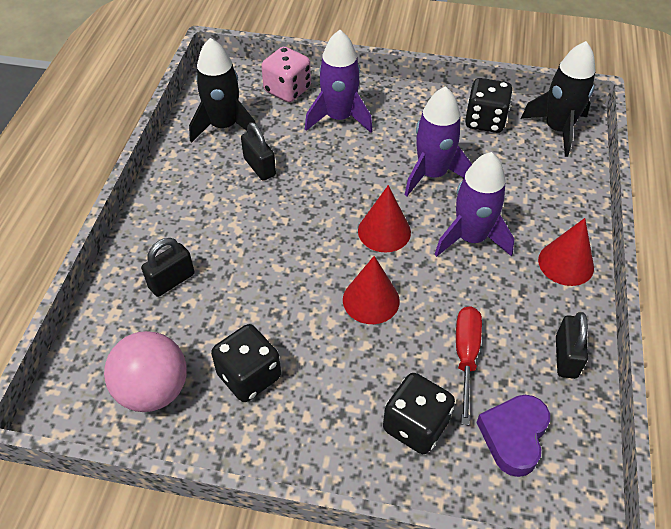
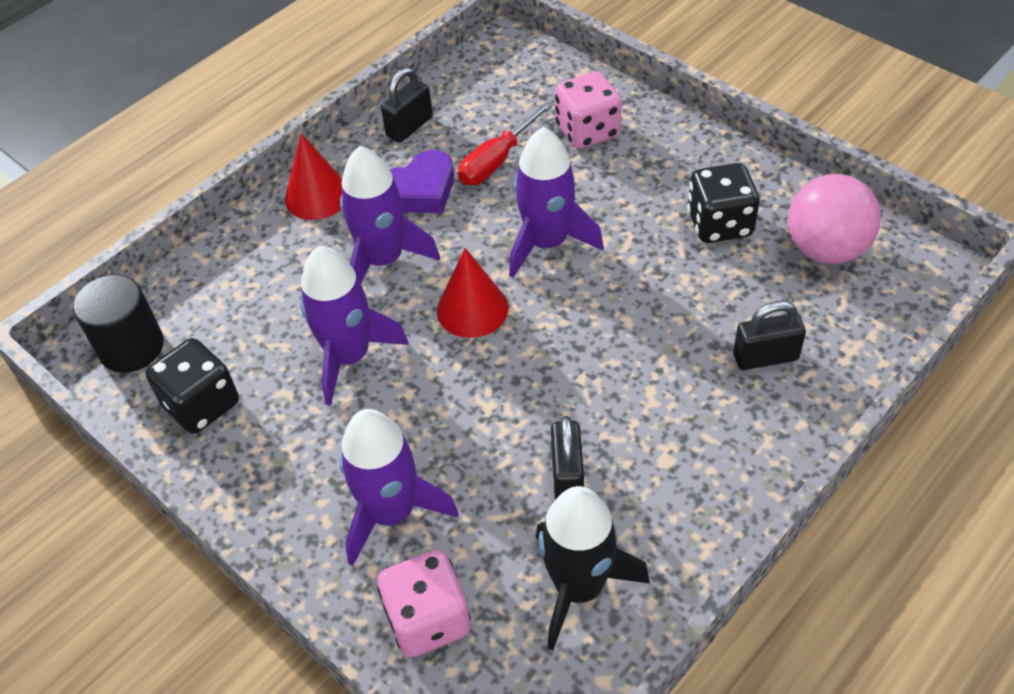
camera: 145 degrees left, 0 degrees up
red cone [343,256,400,324] -> purple rocket [509,127,604,278]
black dice [383,373,455,454] -> pink dice [555,71,622,149]
purple heart [476,395,550,477] -> purple heart moved to [390,150,454,213]
black rocket [521,41,596,157] -> black cylinder [73,275,164,373]

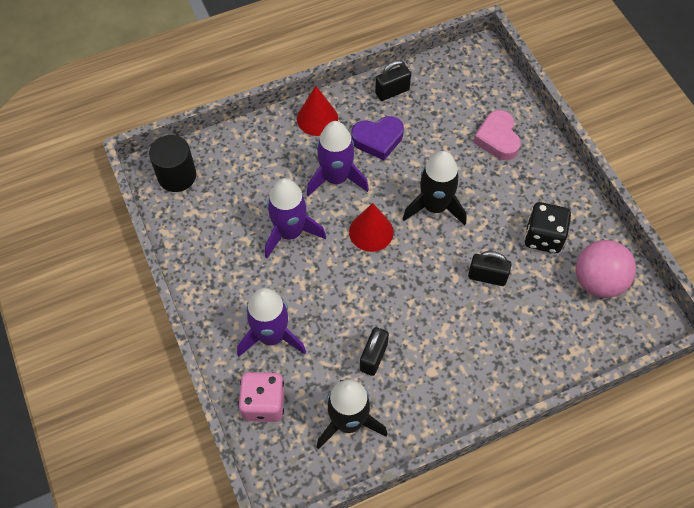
camera: 20 degrees right, 10 degrees up
black dice [146,338,239,434] -> none
red screwdriver [458,101,553,185] -> none
purple rocket [509,127,604,278] -> black rocket [403,151,466,226]
pink dice [555,71,622,149] -> pink heart [473,110,521,160]
black padlock [733,301,806,370] -> black padlock moved to [468,251,511,286]

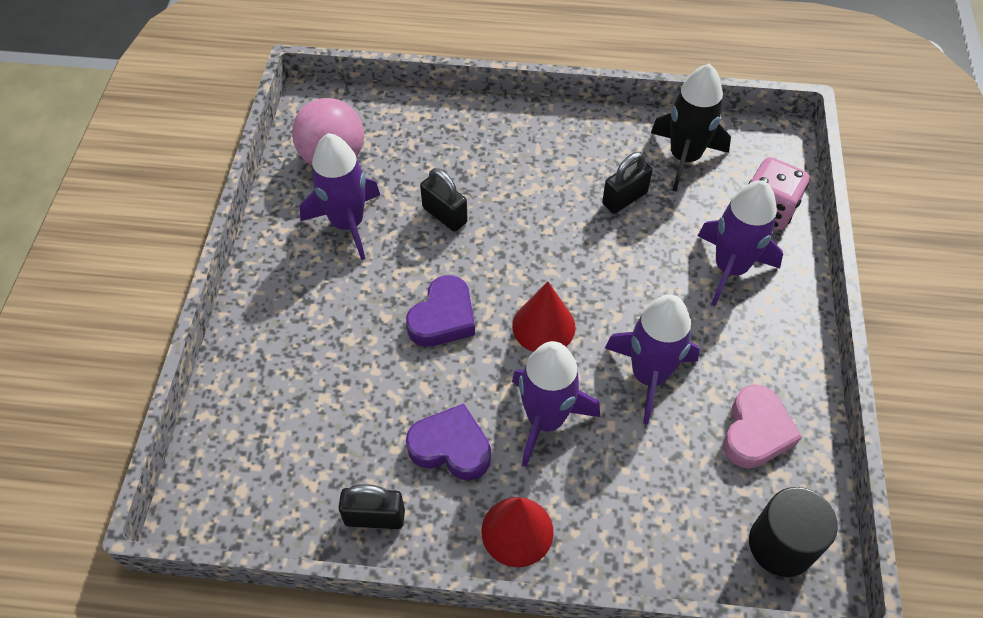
camera: 150 degrees left, 5 degrees down
black rocket [403,151,466,226] -> purple heart [406,275,475,347]
pink heart [473,110,521,160] -> pink heart moved to [723,384,802,469]
black dice [524,202,571,253] -> purple rocket [300,133,380,260]

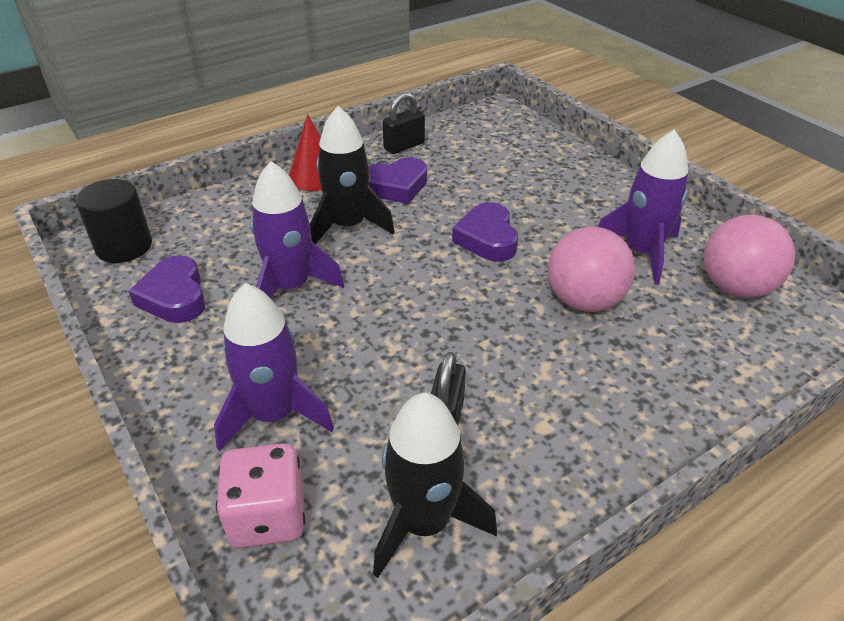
camera: 140 degrees right, 15 degrees down
black padlock [420,168,468,232] -> pink ball [548,227,635,312]
red cone [512,282,576,352] -> none
purple rocket [512,341,600,467] -> black rocket [310,106,395,244]
pink heart [723,384,802,469] -> purple heart [128,255,206,323]

